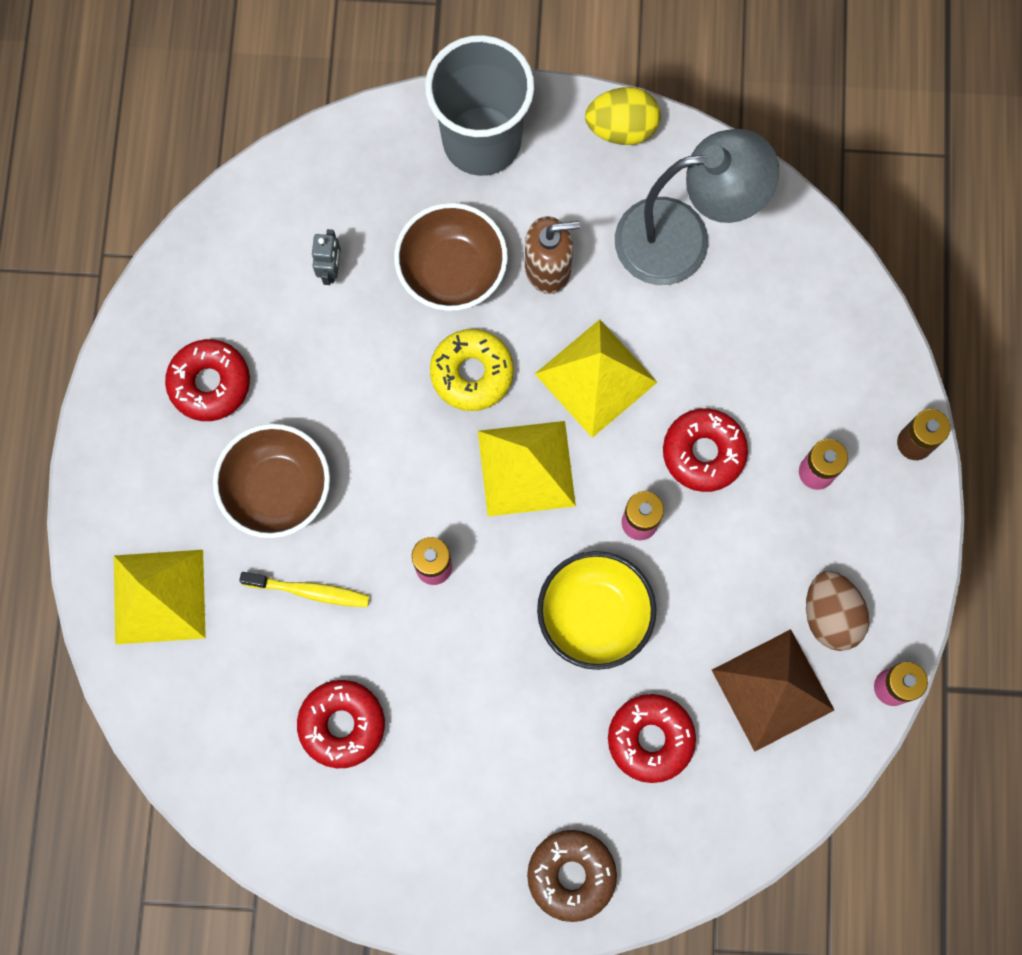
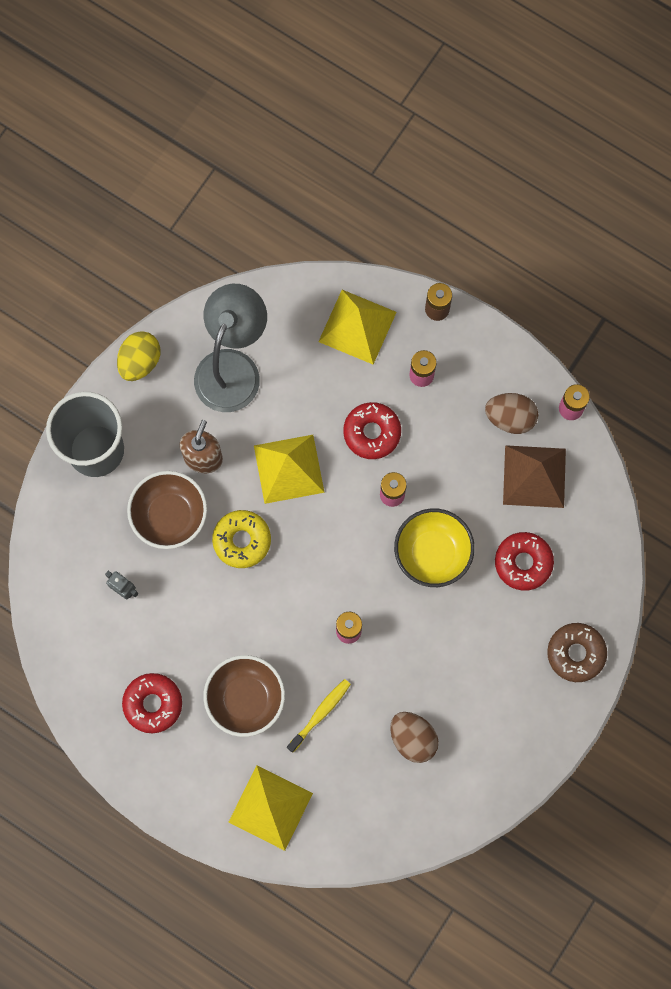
camera: 60 degrees left, 0 degrees up
red donut [297,680,385,768] -> brown egg [390,712,439,763]
yellow pyramid [478,421,576,516] -> yellow pyramid moved to [318,290,397,364]

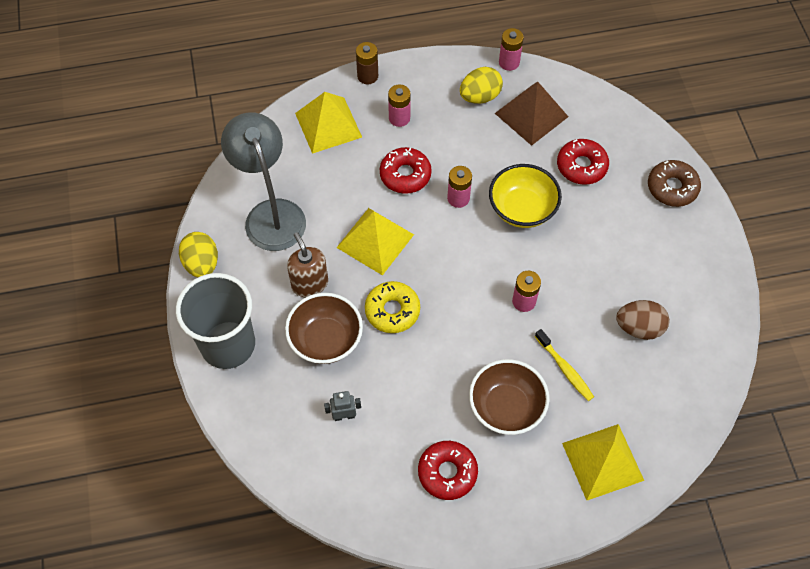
camera: 45 degrees left, 15 degrees down
yellow toothbrush [287,679,351,752] -> yellow toothbrush turned 150 degrees clockwise [535,329,594,401]
brown egg [485,393,538,434] -> yellow egg [460,67,503,104]

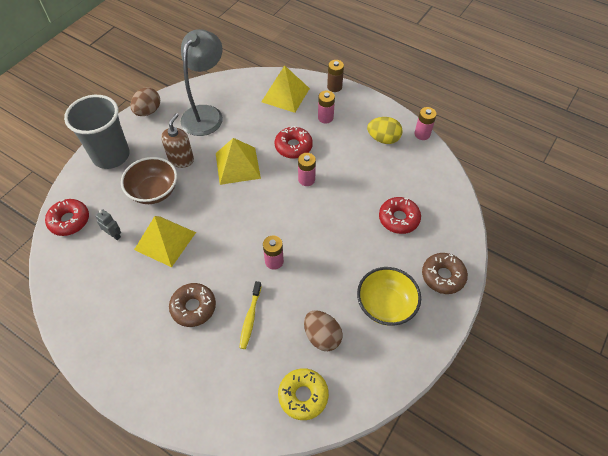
camera: 45 degrees right, 5 degrees down
yellow egg [179,232,218,278] -> brown egg [130,87,160,116]
yellow donut [365,281,420,333] -> yellow donut moved to [278,368,329,420]
red donut [418,441,478,500] -> red donut moved to [45,199,89,236]
brown bowl [469,359,549,435] -> brown donut [169,283,216,327]
yellow bowl [489,164,562,228] -> yellow bowl moved to [357,267,421,326]
brown pyramid [495,81,568,146] -> none
yellow pyramid [562,424,644,500] -> yellow pyramid moved to [134,216,196,267]

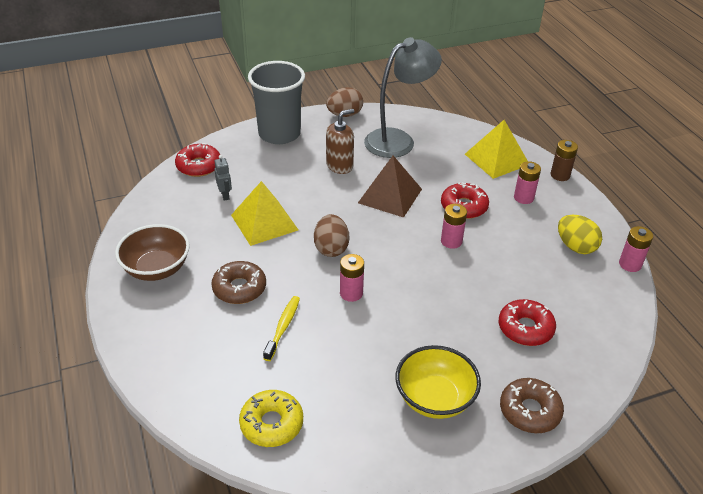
camera: 35 degrees right, 15 degrees down
brown bowl [121,157,177,204] -> brown bowl moved to [115,224,190,281]
yellow pyramid [216,138,261,185] -> brown pyramid [358,156,422,218]
yellow toothbrush [239,281,262,349] -> yellow toothbrush turned 150 degrees clockwise [263,296,300,361]
brown egg [304,310,343,351] -> brown egg moved to [314,214,349,257]

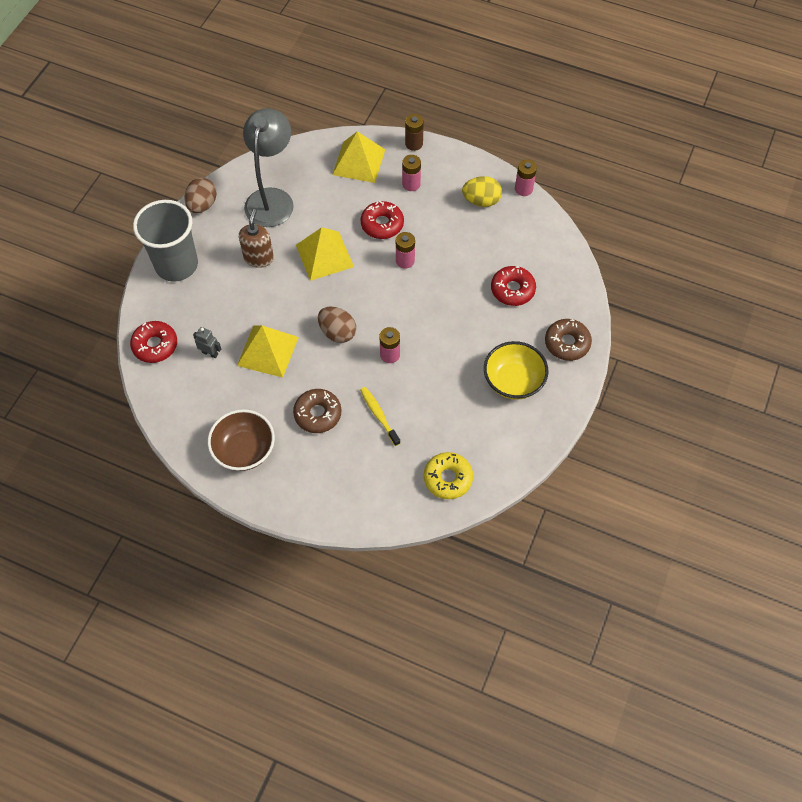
camera: 45 degrees left, 20 degrees up
brown pyramid [358,156,422,218] -> yellow pyramid [296,227,354,281]

